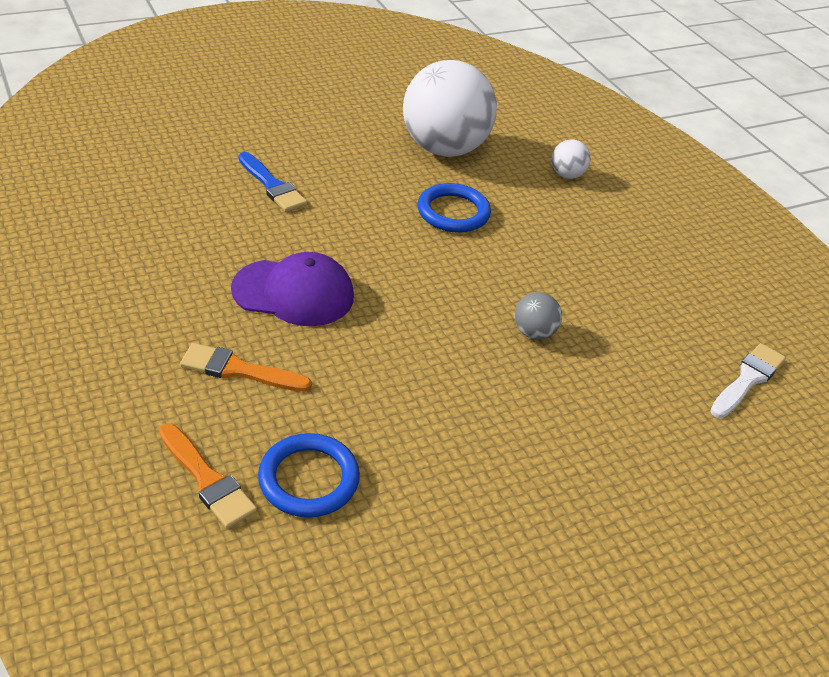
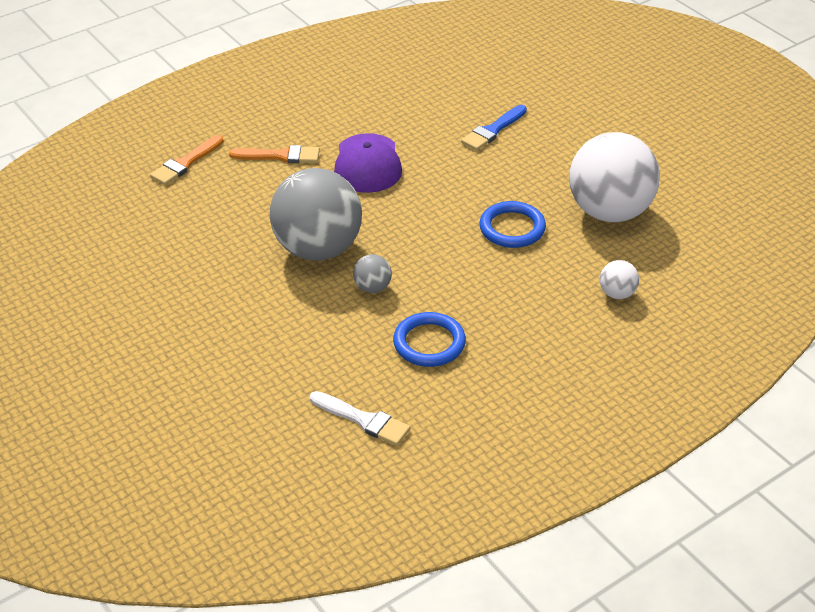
camera: 85 degrees right, 0 degrees up
orange brush [180,343,312,392] -> orange brush turned 90 degrees clockwise [229,145,320,163]
blue ring [258,433,360,517] -> blue ring moved to [393,312,466,367]
none -> grey ball [270,168,362,261]

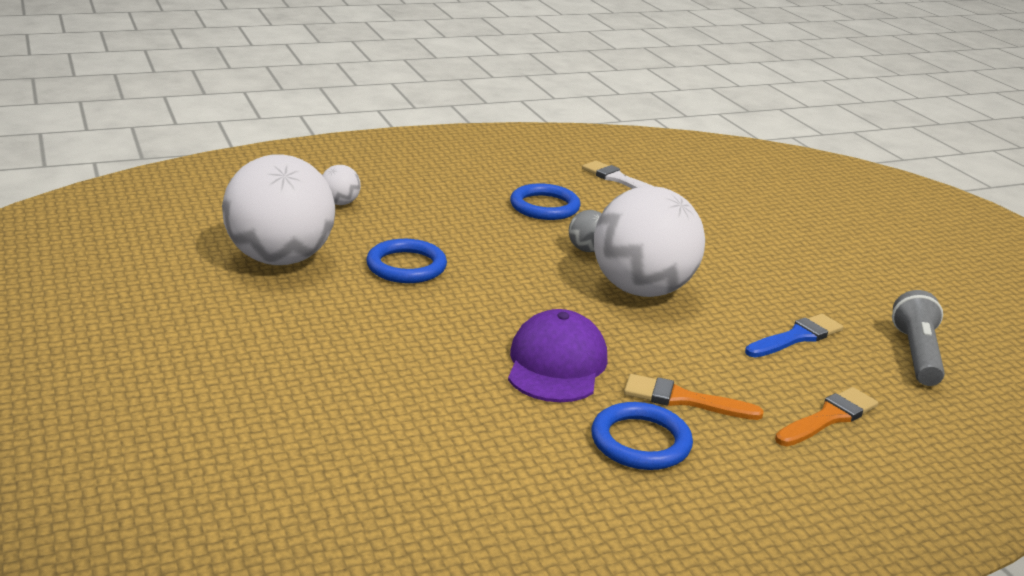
camera: 170 degrees left, 15 degrees down
grey ball [270,168,362,261] -> white ball [594,186,705,297]
blue brush [461,105,527,151] -> blue brush moved to [745,314,843,357]
none -> blue ring [591,402,693,470]
none -> grey flashlight [892,290,945,386]

